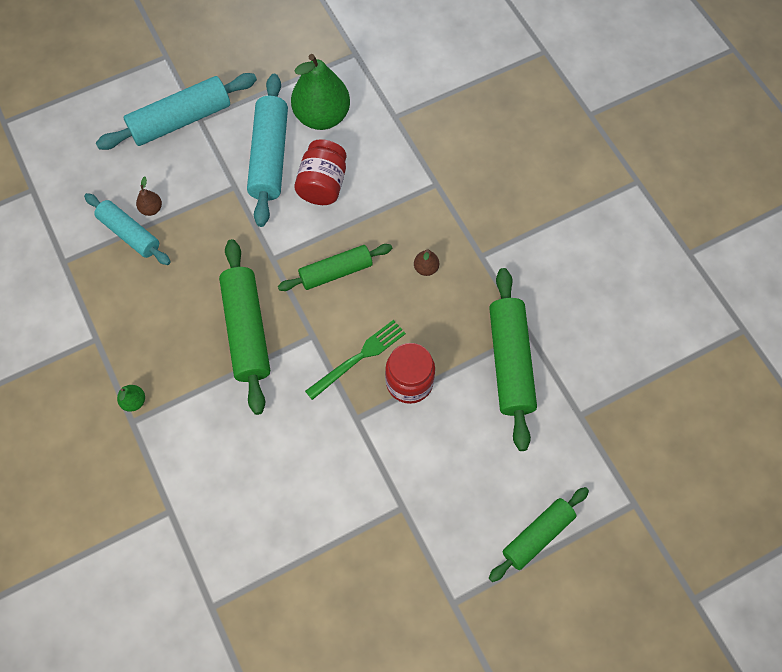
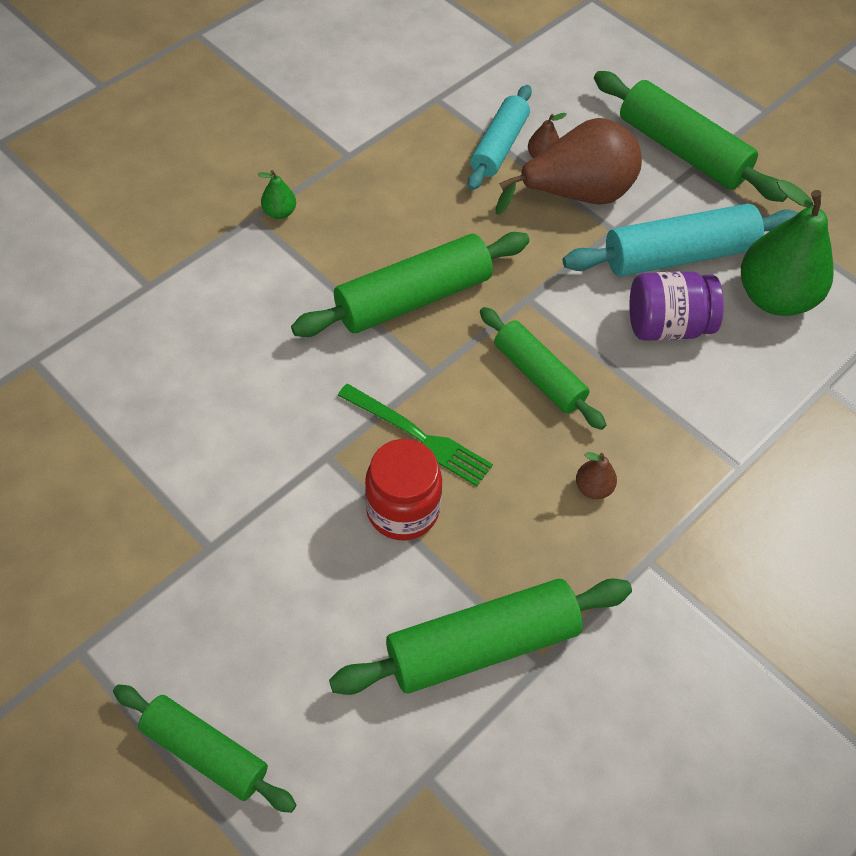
camera: 70 degrees right, 10 degrees down
turquoise rolling pin [96,73,257,150] -> green rolling pin [594,71,787,202]
red jar [294,139,346,205] -> purple jar [629,271,724,341]
none -> brown pear [496,118,642,215]

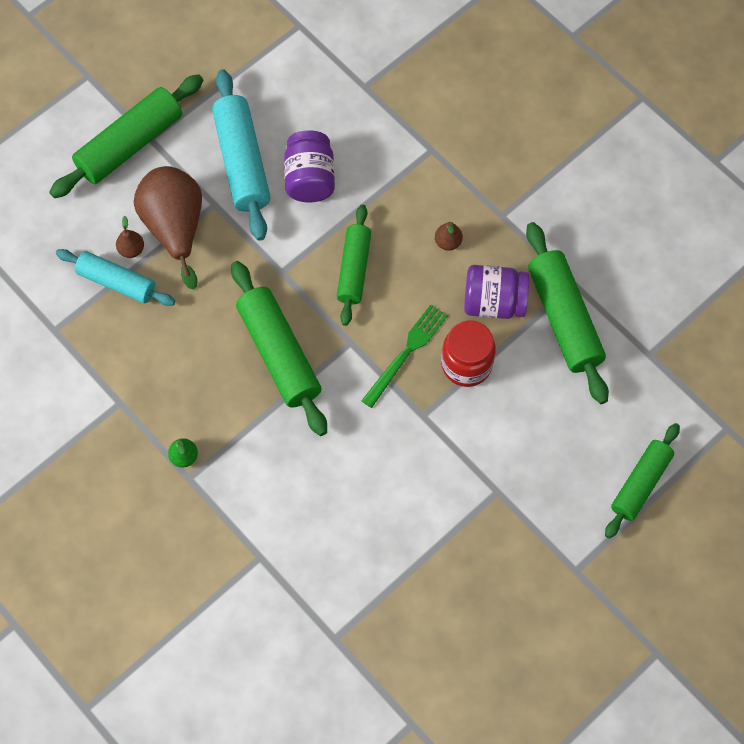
camera: 85 degrees left, 10 degrees up
green rolling pin [480,307,606,430] -> green rolling pin turned 45 degrees counterclockwise [336,205,371,326]
green pear [741,179,834,316] -> none
none -> purple jar [464,265,529,319]

